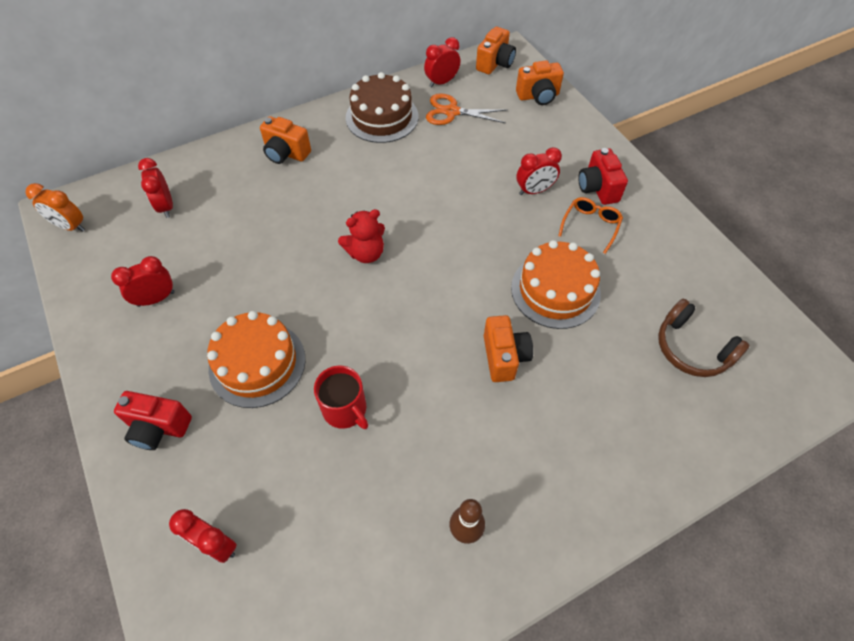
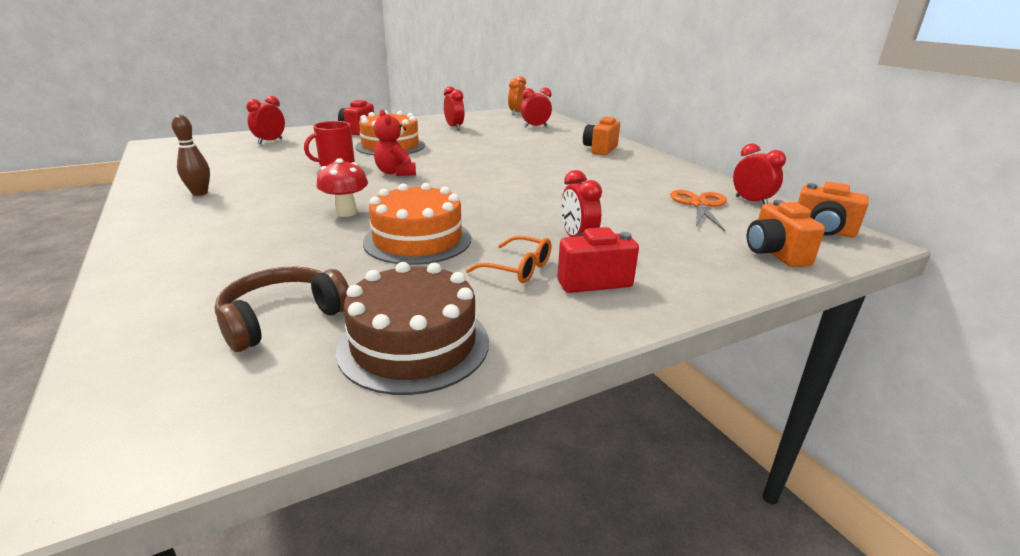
camera: 90 degrees right, 30 degrees down
red teddy bear [338,209,385,263] -> red teddy bear moved to [374,110,416,176]
brown cake [346,72,418,143] -> brown cake moved to [336,262,489,395]
orange camera [484,315,533,382] -> red mushroom [316,158,368,217]

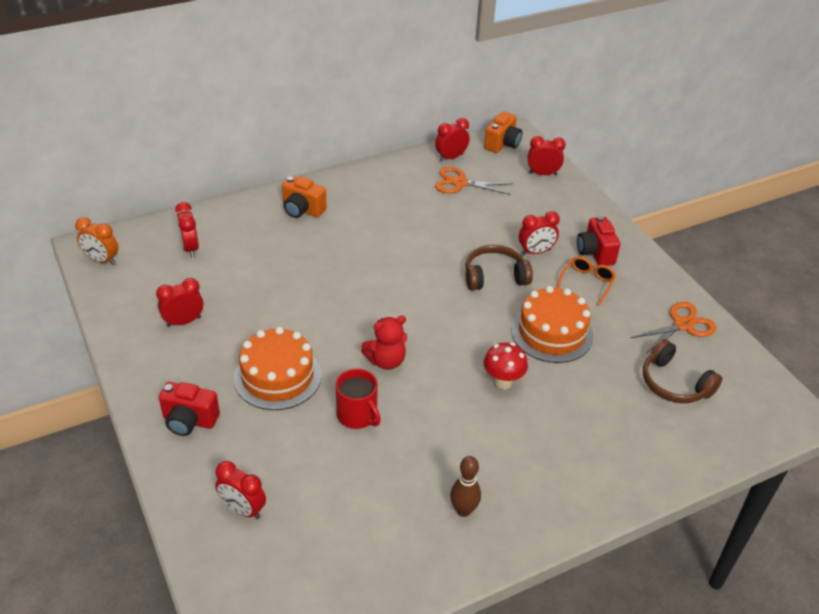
camera: 90 degrees left, 15 degrees up
brown cake [336,262,489,395] -> orange scissors [630,302,716,353]
orange camera [747,200,825,267] -> red clock [528,136,566,175]
none -> brown headphones [465,245,533,291]

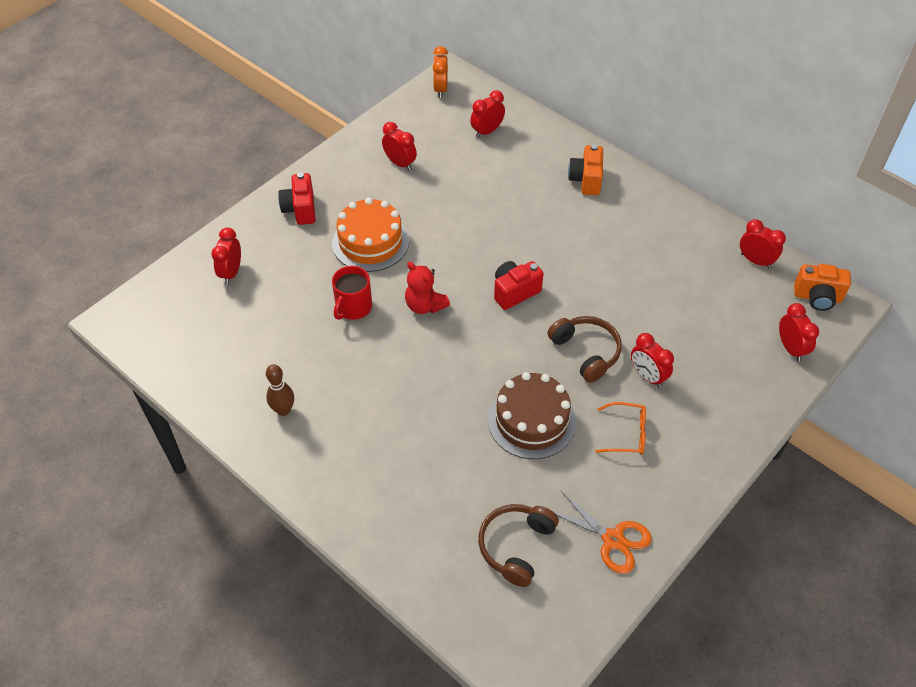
camera: 70 degrees right, 10 degrees up
orange scissors [435,167,513,195] -> none
red mushroom [484,342,528,389] -> none
orange cake [511,286,593,363] -> brown cake [488,372,576,459]
red camera [577,216,620,266] -> red camera moved to [494,261,544,310]

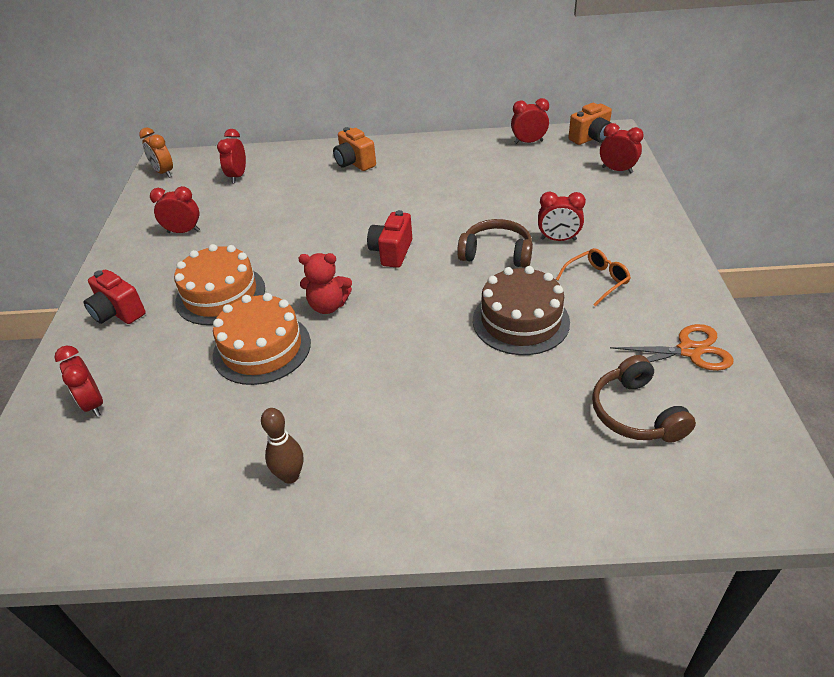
camera: 40 degrees left, 10 degrees down
red mug [332,266,372,320] -> orange cake [213,293,311,385]

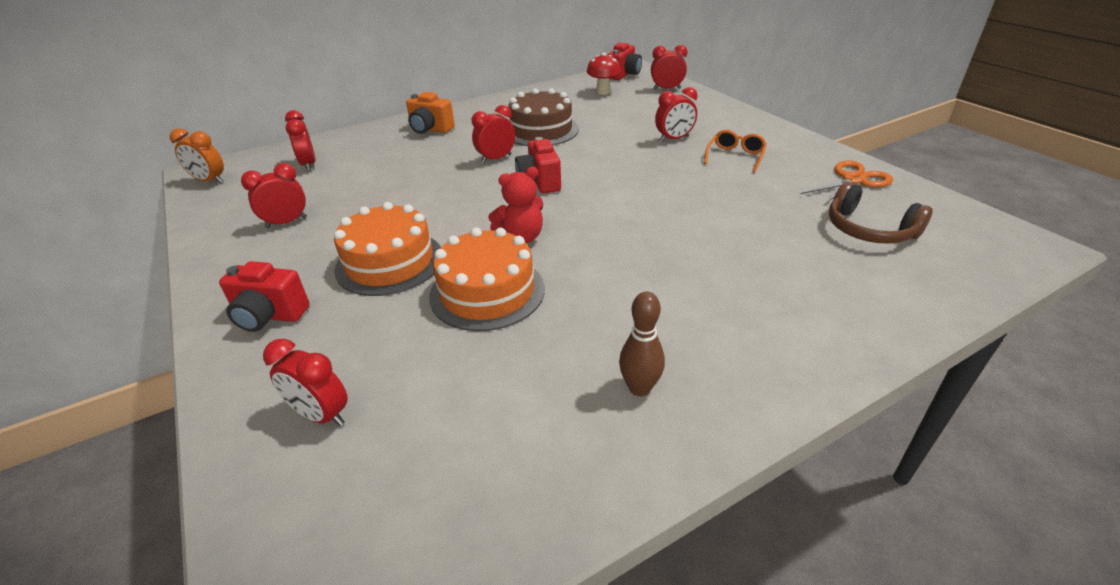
camera: 30 degrees left, 5 degrees down
brown headphones [457,219,533,268] -> none
brown cake [473,266,570,355] -> brown cake moved to [508,88,579,146]
red clock [511,98,549,144] -> red clock moved to [472,105,515,164]
orange camera [568,103,612,145] -> red camera [608,43,642,80]
none -> red mushroom [587,53,621,95]

